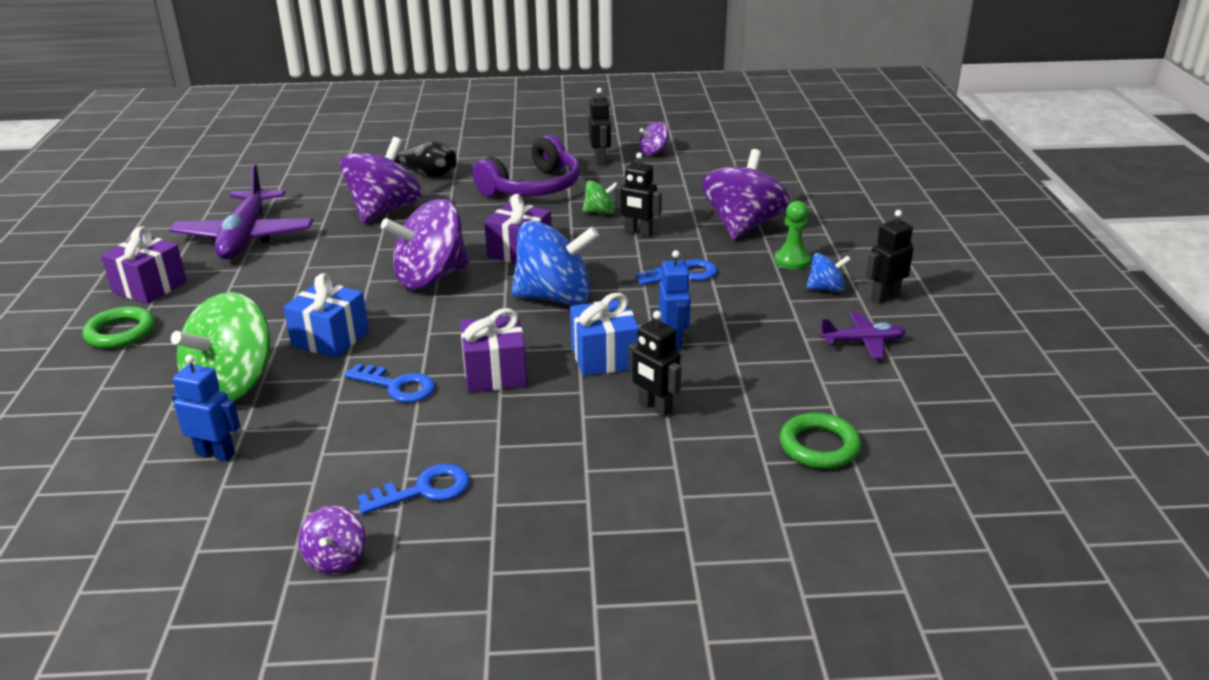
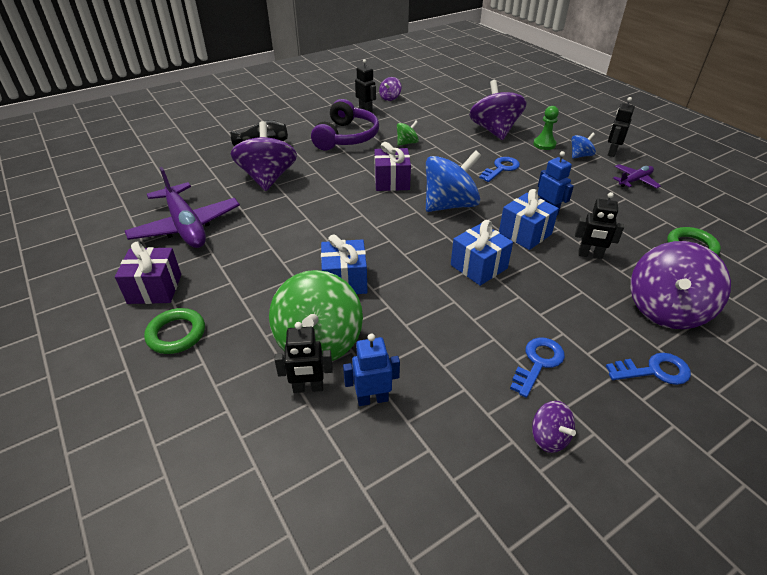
camera: 30 degrees left, 10 degrees up
blue key [344,364,435,402] -> blue key moved to [606,353,691,385]
purple spinning top [381,199,469,289] -> purple spinning top moved to [631,241,731,329]
purple gift [460,308,527,393] -> blue gift [451,220,513,286]
black robot [615,152,662,237] -> black robot moved to [274,322,333,393]

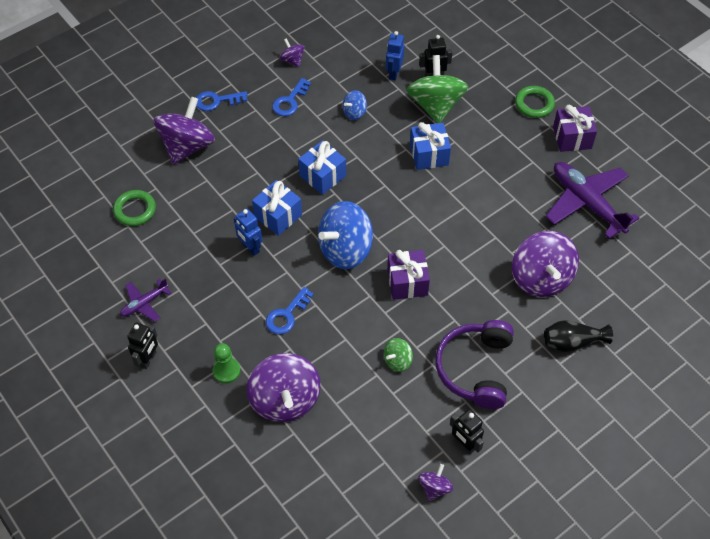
camera: 175 degrees right, 15 degrees up
blue robot [343,334,400,406] -> blue robot turned 120 degrees clockwise [386,31,404,80]
blue spinning top [571,133,596,159] -> blue spinning top moved to [343,90,367,120]
black robot [575,192,624,259] -> none

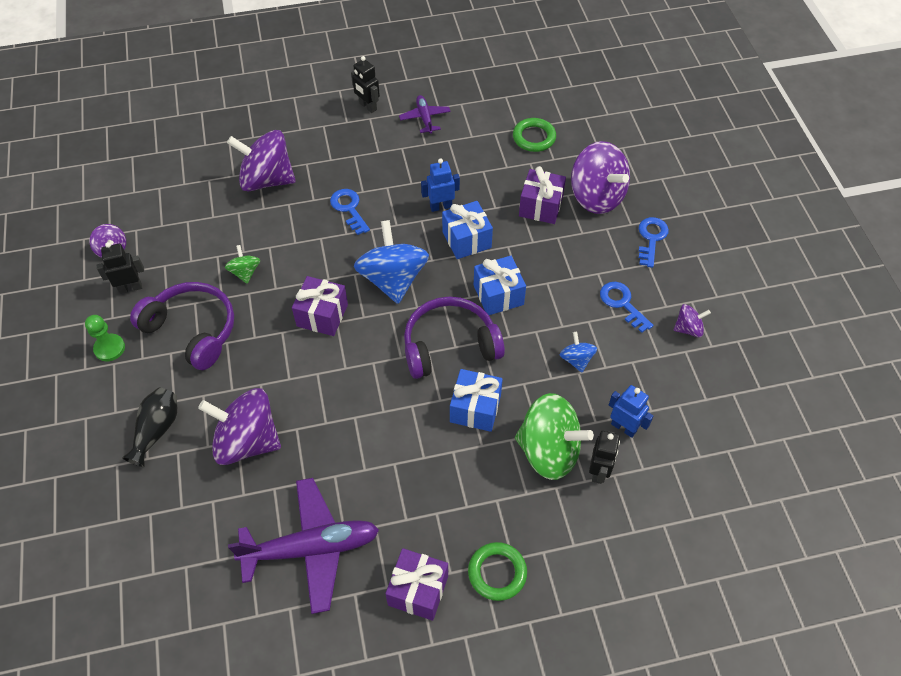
camera: 115 degrees right, 0 degrees up
green pawn [213,343,241,384] -> green pawn moved to [85,315,125,361]
none -> purple headphones [404,297,505,379]
none -> purple gift [519,166,566,224]

